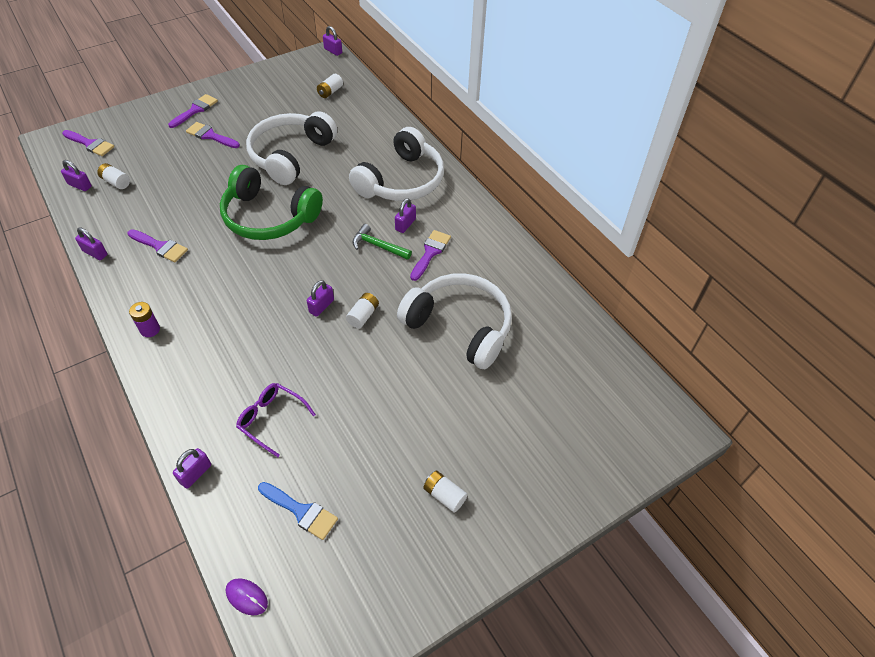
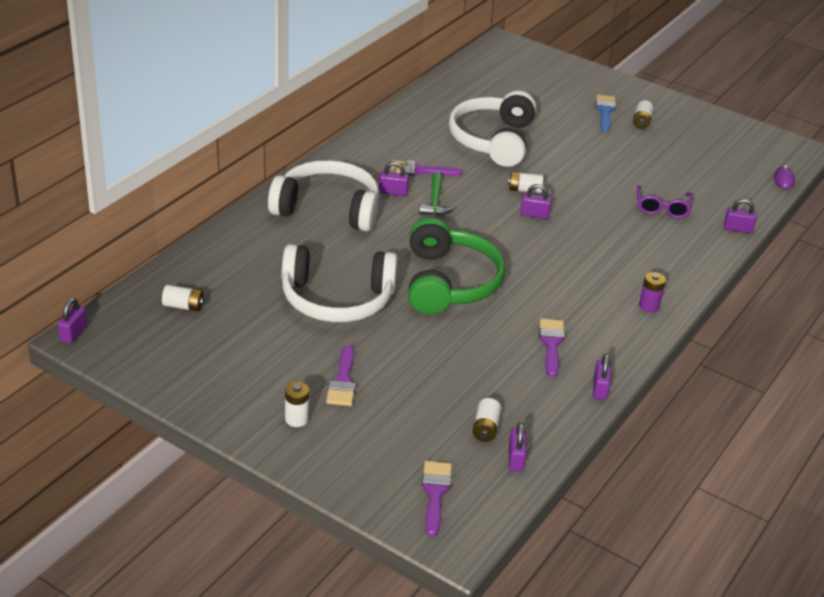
camera: 115 degrees left, 15 degrees down
purple brush [168,94,218,128] -> white battery [285,382,309,427]
blue brush [258,482,338,540] -> blue brush moved to [596,95,616,131]

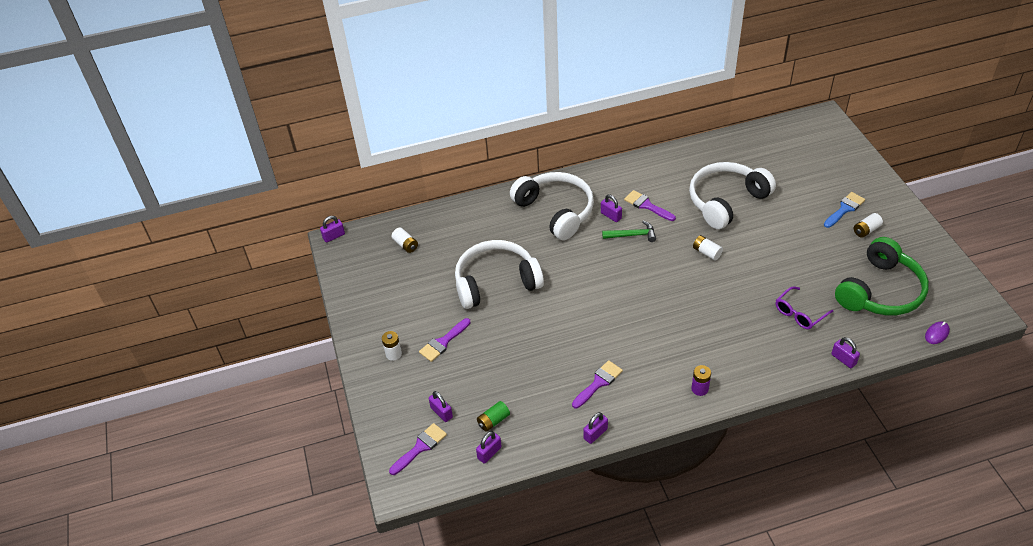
camera: 45 degrees right, 10 degrees up
white headphones [281,244,398,322] -> white headphones turned 120 degrees clockwise [455,240,544,309]
green headphones [408,217,505,314] -> green headphones moved to [835,237,929,315]
green hammer [419,172,454,215] -> green hammer turned 135 degrees counterclockwise [602,221,656,242]
white battery [473,398,501,442] -> green battery [477,401,510,432]
purple padlock [520,184,552,219] -> purple padlock moved to [429,391,453,422]

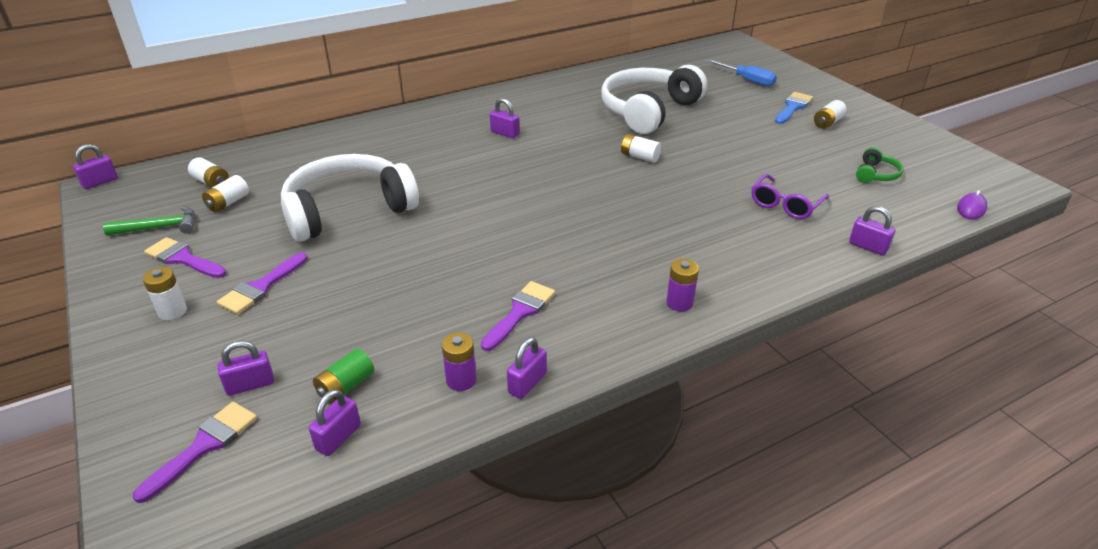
camera: 15 degrees left, 10 degrees down
purple padlock [429,391,453,422] -> purple padlock turned 60 degrees counterclockwise [218,341,274,396]
white headphones [510,172,594,240] -> none
green hammer [602,221,656,242] -> green hammer moved to [103,206,195,236]
purple brush [624,190,676,221] -> purple brush moved to [144,237,227,278]
green headphones [835,237,929,315] -> green headphones [856,147,903,183], size x0.41
none -> white battery [202,175,249,212]
none -> purple battery [442,332,476,391]
none -> blue screwdriver [707,60,777,87]

